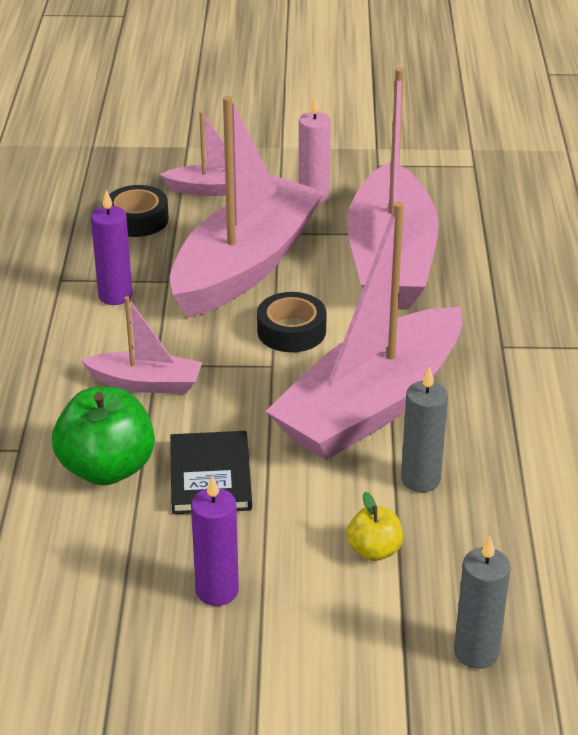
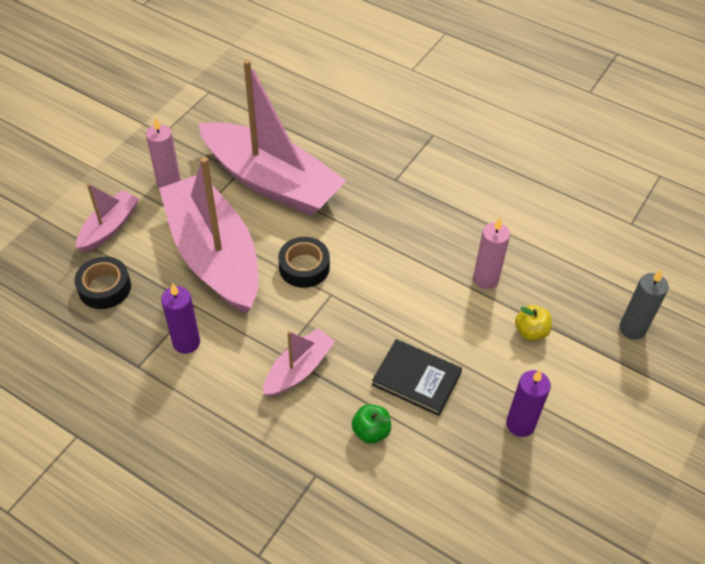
camera: 60 degrees left, 15 degrees up
green apple [52,387,155,485] -> green apple [352,404,391,444], size x0.53
pink boat [266,201,462,460] -> none
grey candle [401,367,448,492] -> pink candle [473,218,510,289]

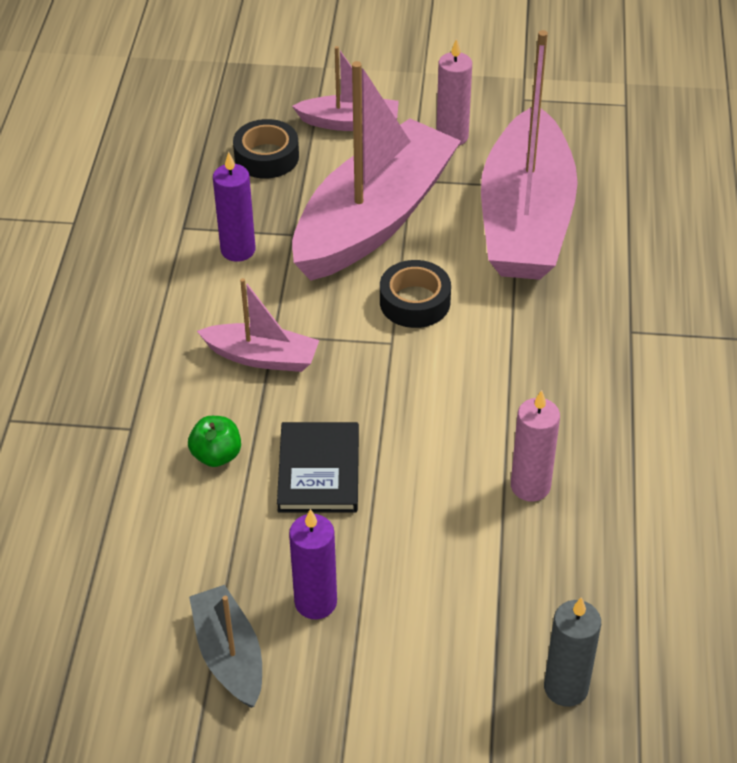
camera: 65 degrees right, 5 degrees down
yellow apple [515,305,552,340] -> none
none -> grey boat [189,585,262,708]

